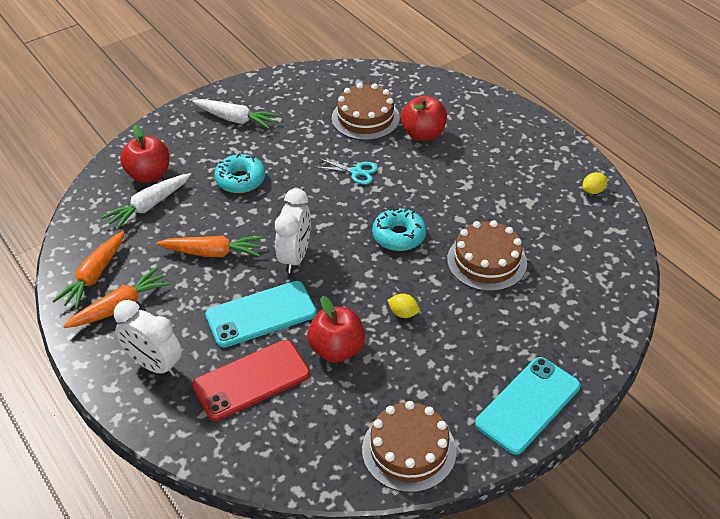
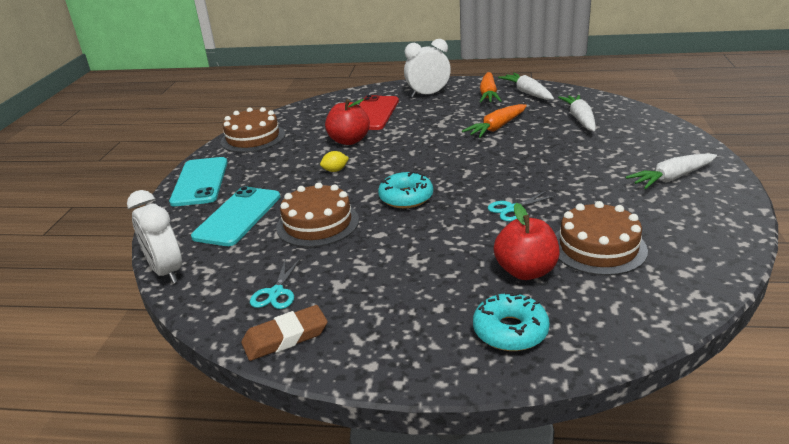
camera: 135 degrees right, 15 degrees down
orange carrot [53,231,124,310] -> white carrot [498,73,554,100]
red apple [120,125,169,183] -> none
turquoise phone [205,281,317,348] -> turquoise phone moved to [191,186,280,246]
turquoise donut [214,153,265,193] -> turquoise donut moved to [473,292,550,351]
white clock [275,188,311,273] -> white clock moved to [127,190,182,283]
yellow lemon [582,172,607,194] -> brown eraser [241,305,328,361]
none -> turquoise scissors [250,258,301,309]

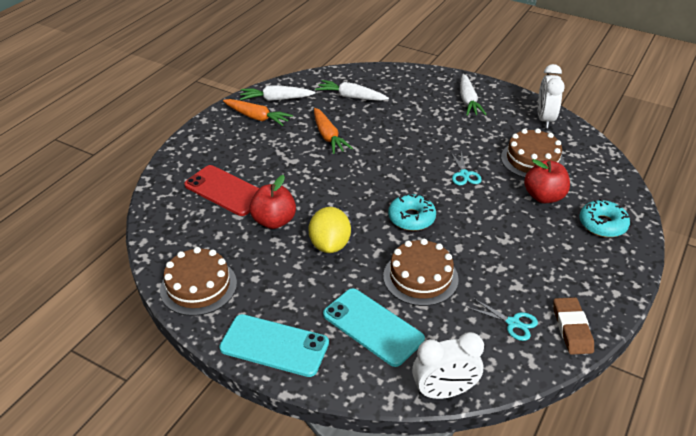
camera: 70 degrees left, 10 degrees up
yellow lemon [320,151,349,172] -> yellow lemon [308,207,351,253], size x2.04
white clock [404,39,451,97] -> white clock moved to [538,64,565,128]

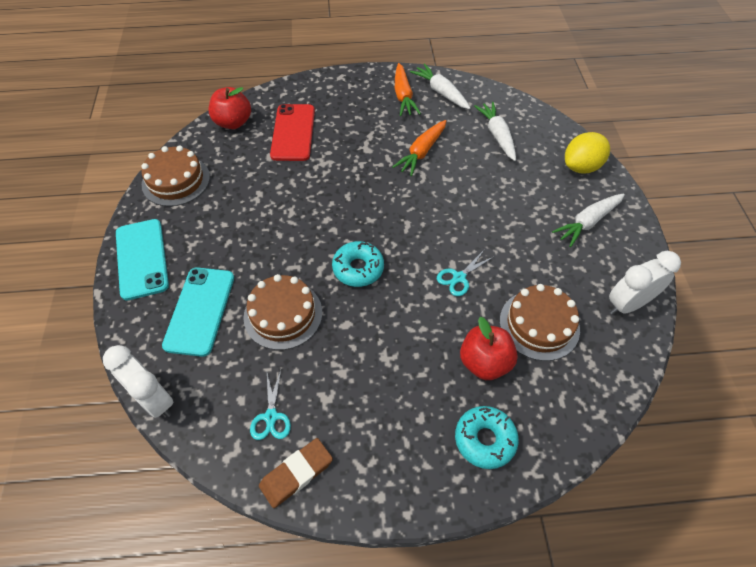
camera: 55 degrees right, 15 degrees up
red apple [249,175,296,229] -> red apple moved to [209,87,251,129]
yellow lemon [308,207,351,253] -> yellow lemon moved to [565,132,610,173]

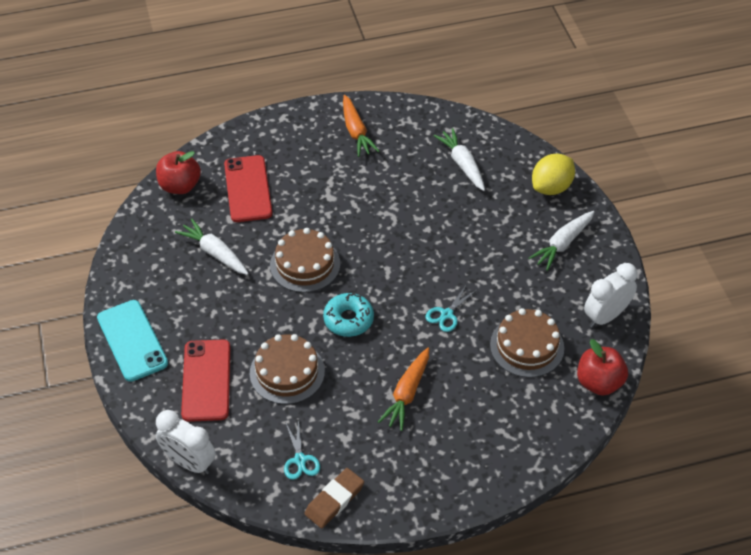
camera: 10 degrees left, 5 degrees down
brown cake [141,146,210,206] -> brown cake moved to [270,228,340,293]
turquoise phone [162,267,234,357] -> red phone [181,339,230,422]
orange carrot [392,120,446,176] -> orange carrot moved to [378,348,429,431]
white carrot [410,64,470,109] -> white carrot moved to [175,219,249,275]
turquoise donut [455,406,519,469] -> none
red apple [460,317,518,380] -> red apple moved to [577,339,628,396]

